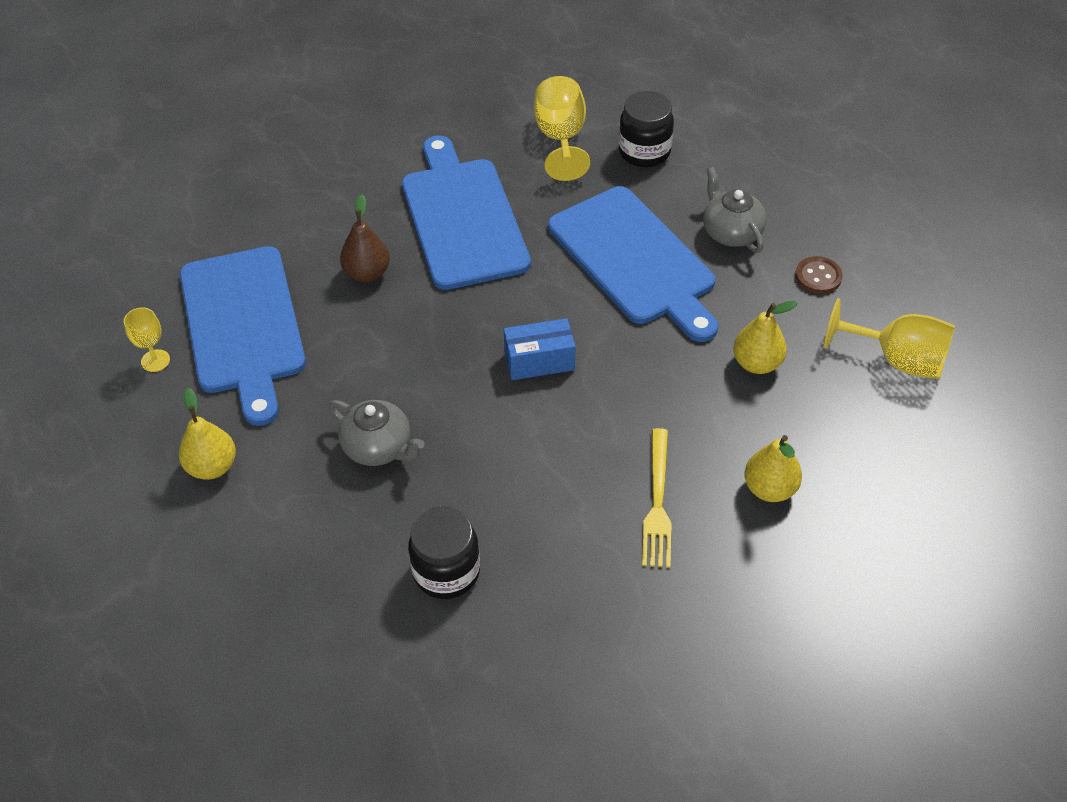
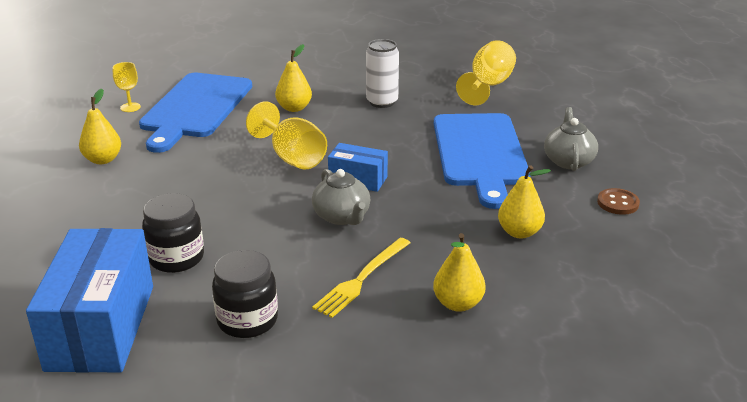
camera: 30 degrees right, 20 degrees down
grey teapot [328,400,425,466] -> grey teapot moved to [312,169,370,225]
brown pear [340,194,390,282] -> yellow pear [275,44,312,112]
blue cutting board [402,135,531,290] -> white can [366,39,399,108]
black jar [619,91,674,167] -> black jar moved to [212,250,278,338]
yellow goblet [824,298,955,379] -> yellow goblet moved to [246,101,327,170]
none -> blue box [26,228,153,373]

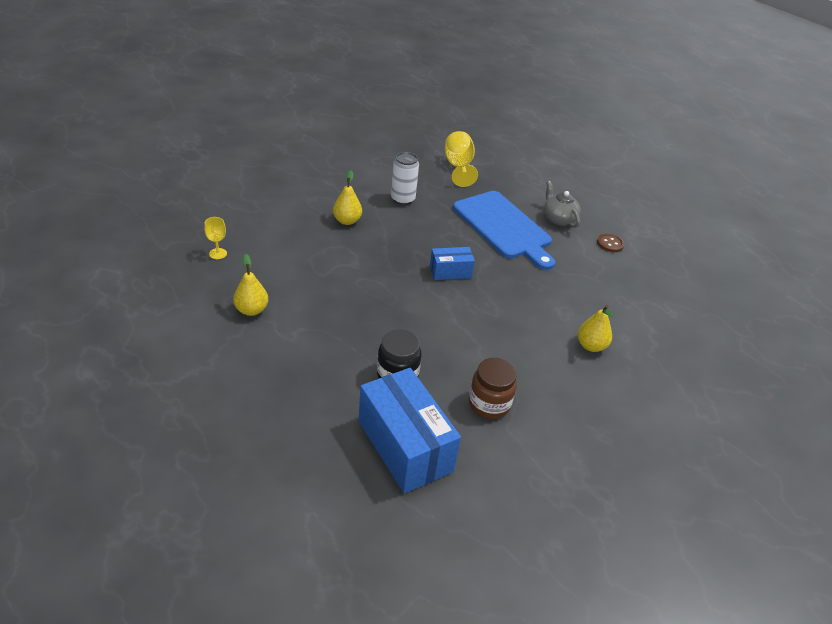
camera: 35 degrees left, 10 degrees up
blue cutting board [139,73,252,153] -> none
black jar [212,250,278,338] -> brown jar [469,358,517,419]
yellow goblet [246,101,327,170] -> none
grey teapot [312,169,370,225] -> none
yellow fork [312,238,410,318] -> none
yellow pear [498,165,551,239] -> none

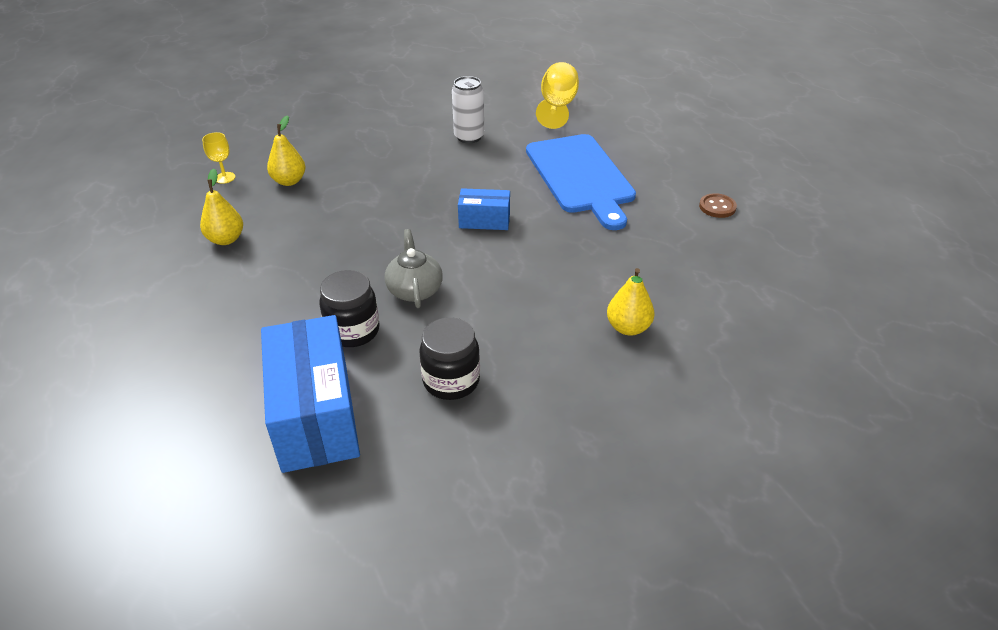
camera: 20 degrees right, 0 degrees up
yellow pear [333,170,362,225] -> yellow pear moved to [267,115,306,186]
brown jar [469,358,517,419] -> black jar [419,317,480,400]
grey teapot [544,181,581,228] -> grey teapot moved to [385,229,443,308]

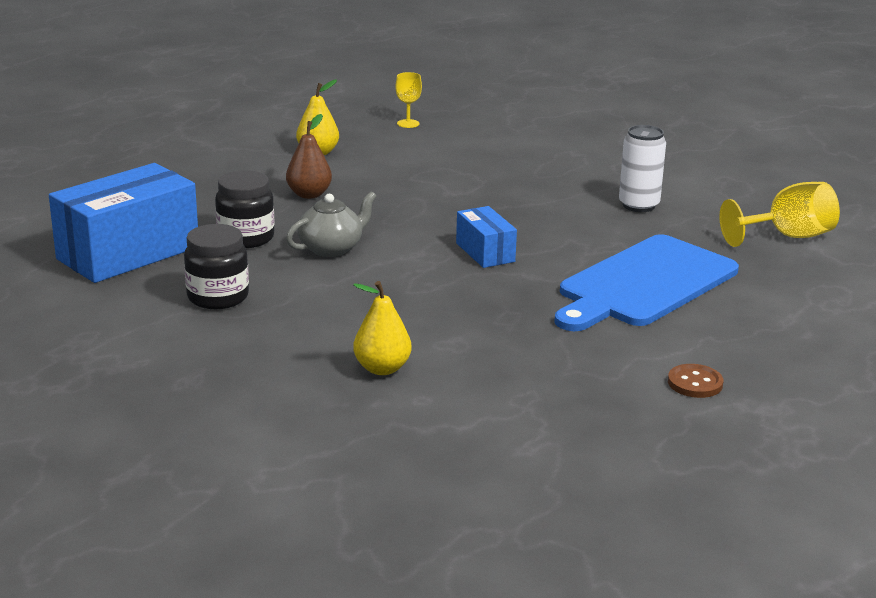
camera: 60 degrees right, 15 degrees down
yellow pear [267,115,306,186] -> none
none -> brown pear [286,114,332,199]

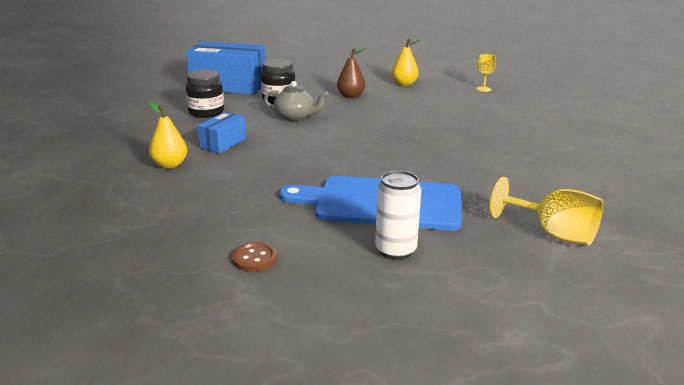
camera: 55 degrees right, 0 degrees up
blue box [456,206,517,268] -> blue box moved to [198,112,246,154]
white can [619,125,666,212] -> white can moved to [375,171,421,260]

